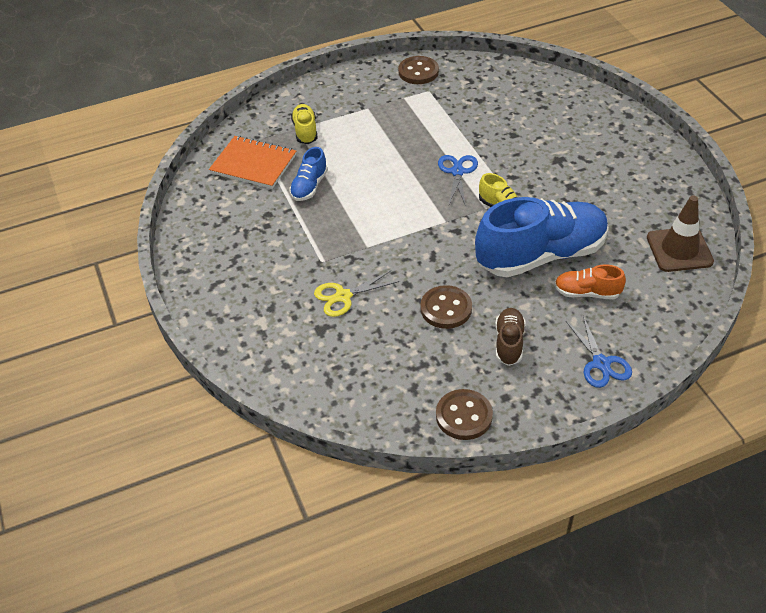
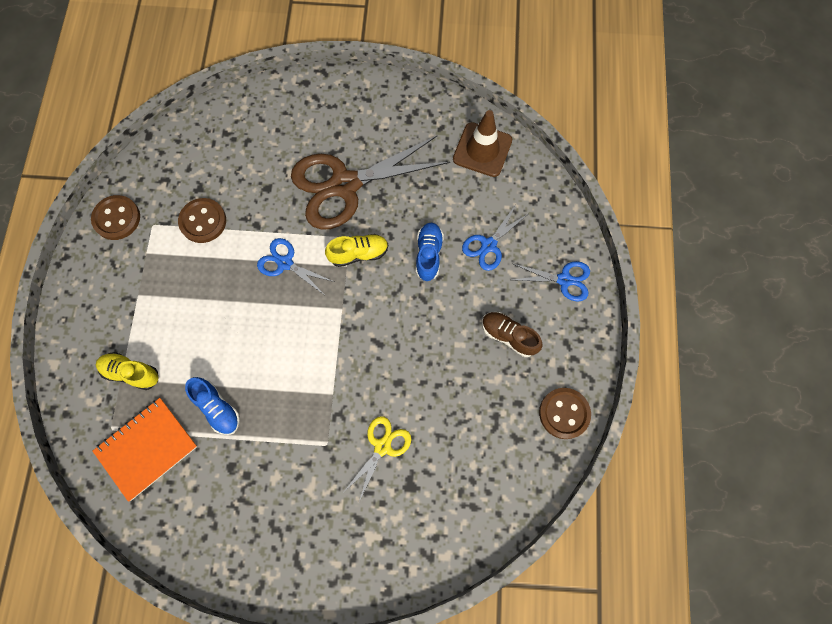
camera: 65 degrees left, 25 degrees up
yellow scissors [314,271,399,317] -> yellow scissors turned 150 degrees counterclockwise [345,416,411,502]
brown button [420,285,472,329] -> brown button moved to [178,198,226,243]
blue shoe [475,197,609,277] -> blue shoe [416,222,444,281], size x0.46
orange shoe [554,265,626,300] -> blue scissors [462,204,528,271]
none -> brown scissors [291,135,450,230]

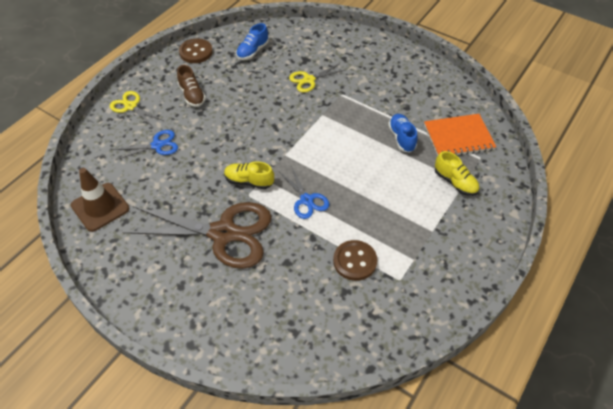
camera: 150 degrees left, 20 degrees down
brown button [91,195,140,240] -> none
blue shoe [416,222,444,281] -> blue shoe moved to [236,23,269,60]
blue scissors [513,261,590,302] -> yellow scissors [110,91,164,128]

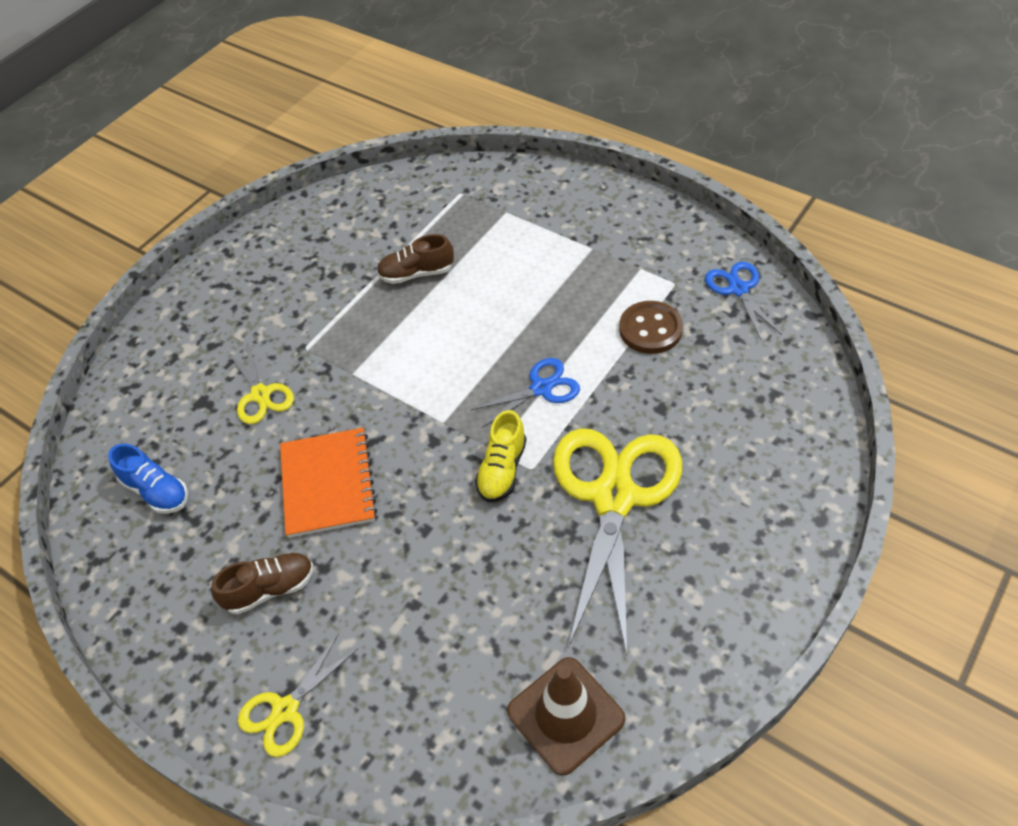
camera: 85 degrees left, 0 degrees up
blue scissors [113,130,178,160] -> blue scissors moved to [705,262,782,340]
brown scissors [123,202,272,269] -> yellow scissors [553,428,682,655]
brown button [179,38,213,63] -> none
blue shoe [388,114,417,153] -> brown shoe [377,234,454,284]
orange notebook [424,114,496,156] -> orange notebook moved to [280,428,377,538]
yellow shoe [435,151,479,196] -> none

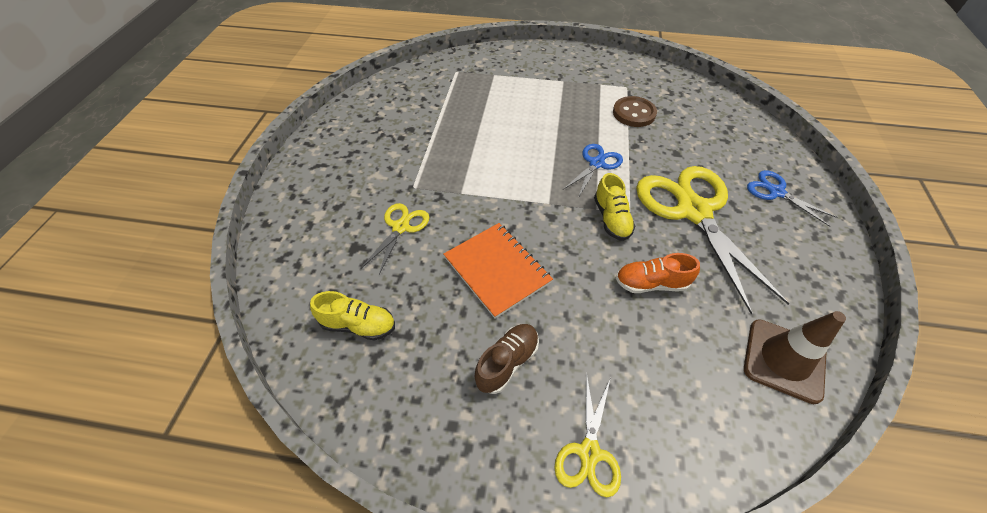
camera: 30 degrees left, 0 degrees up
blue shoe [108,444,188,514] -> yellow shoe [310,291,395,341]
yellow scissors [227,341,294,424] -> yellow scissors turned 105 degrees counterclockwise [361,203,429,275]
brown shoe [377,234,454,284] -> none
blue scissors [705,262,782,340] -> blue scissors moved to [747,170,837,227]
none -> orange shoe [616,253,700,293]

